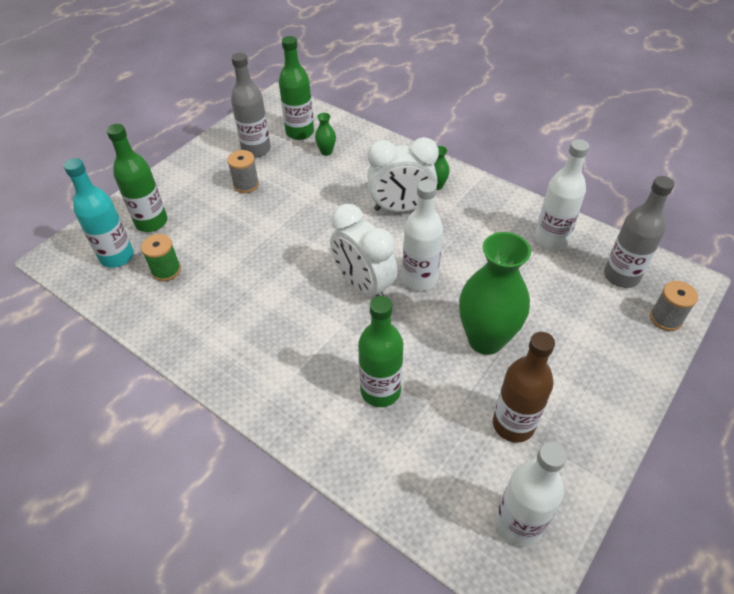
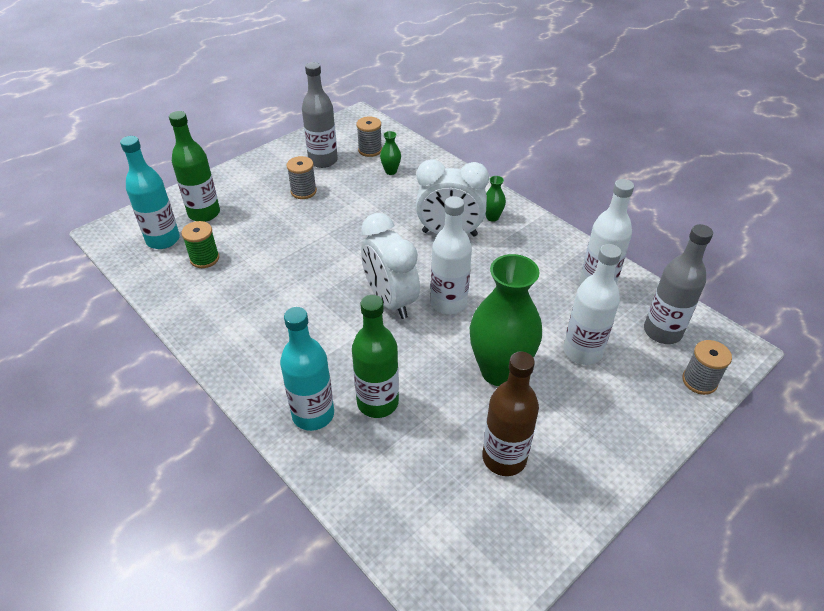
camera: 10 degrees right, 5 degrees down
green bottle [279,36,314,140] -> grey spool [356,117,382,157]
white bottle [495,442,567,547] -> white bottle moved to [563,244,621,365]
none -> turquoise bottle [280,307,334,431]

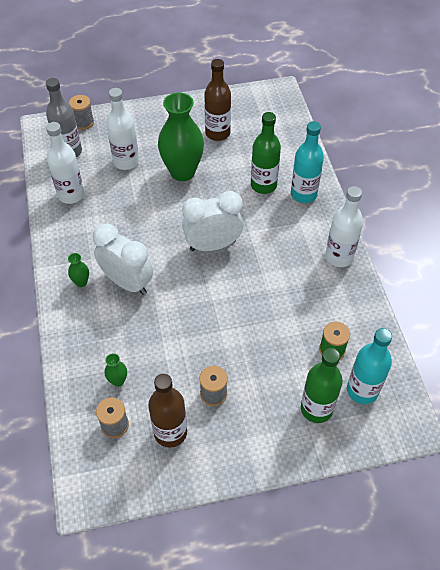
camera: 150 degrees left, 10 degrees up
grey bottle [302,62,338,168] -> brown bottle [148,374,187,448]
white clock [361,213,420,319] -> white clock turned 105 degrees counterclockwise [182,191,243,251]
white bottle [431,196,472,315] -> white bottle moved to [325,186,363,267]

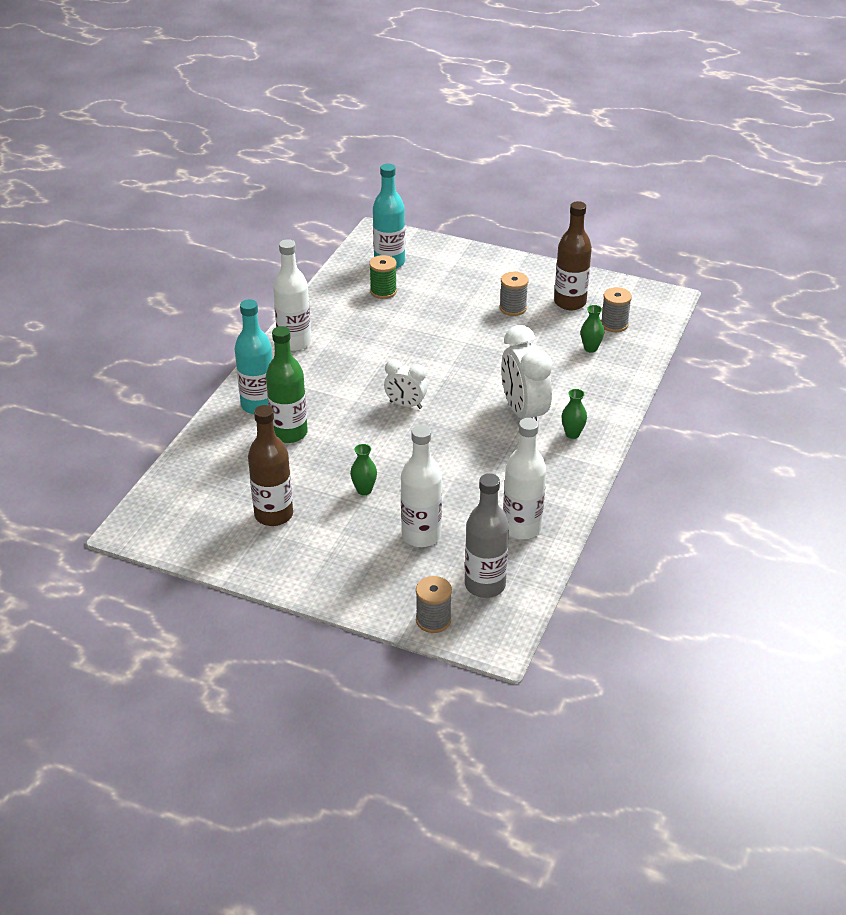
camera: 145 degrees left, 15 degrees down
green vase [158,92,204,181] -> green vase [350,444,377,495], size x0.41
white clock [182,191,243,251] -> white clock [384,359,427,409], size x0.58
green bottle [301,348,343,423] -> none

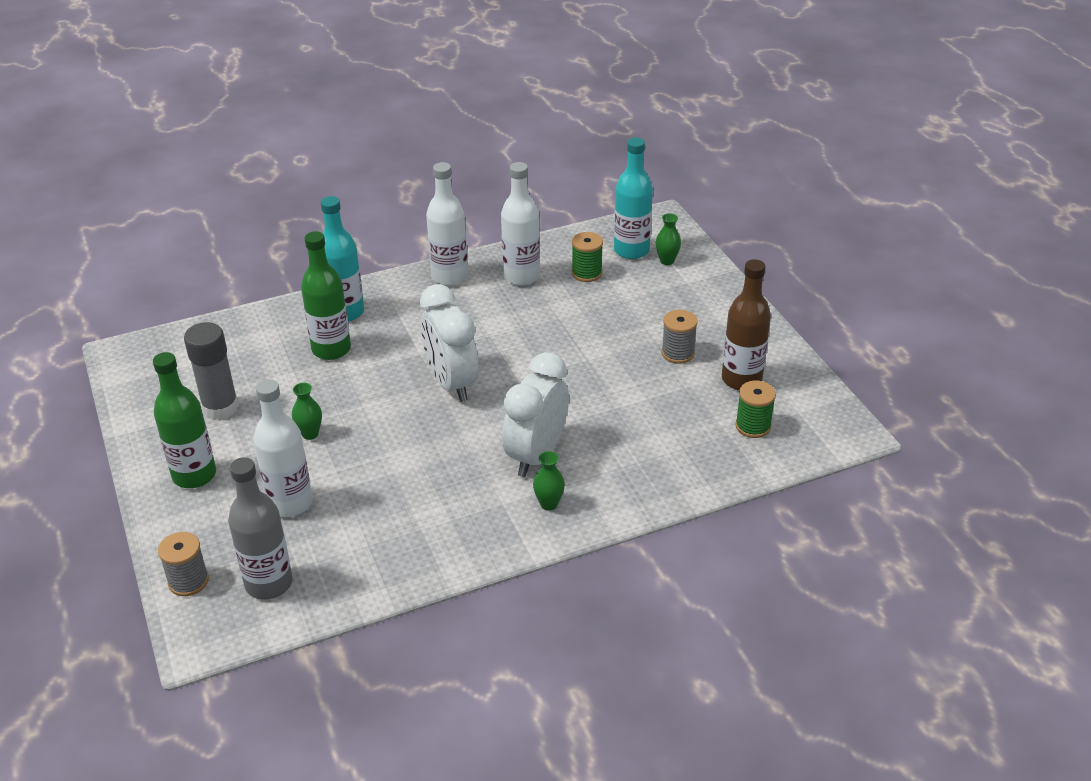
camera: 45 degrees right, 0 degrees up
brown bottle [248,405,293,526] -> grey glue stick [184,322,239,420]
white clock [384,359,427,409] -> white clock [420,284,479,402], size x1.72
white bottle [503,418,546,539] -> white bottle moved to [501,162,540,286]
green vase [581,305,604,353] -> green vase moved to [656,213,681,265]
grey spool [601,287,632,332] -> green spool [735,381,776,438]
none -> green bottle [153,352,216,488]

